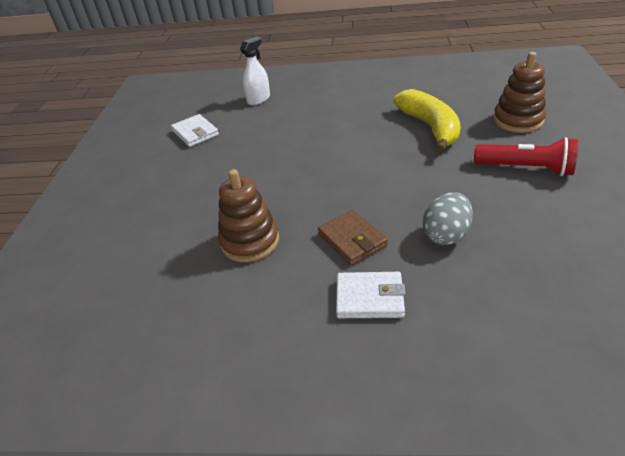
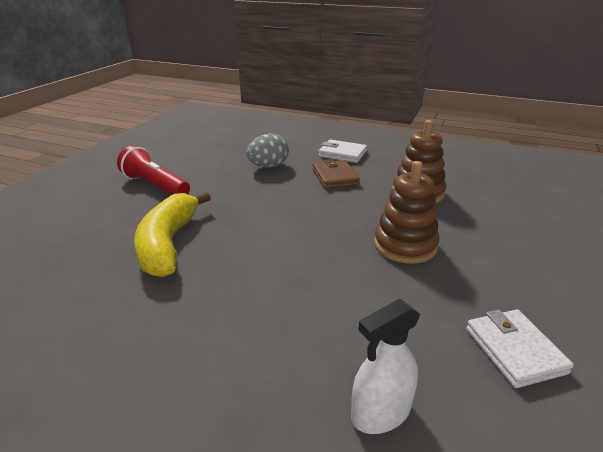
camera: 165 degrees left, 10 degrees down
brown stacking toy [493,52,546,133] -> brown stacking toy moved to [374,161,440,264]

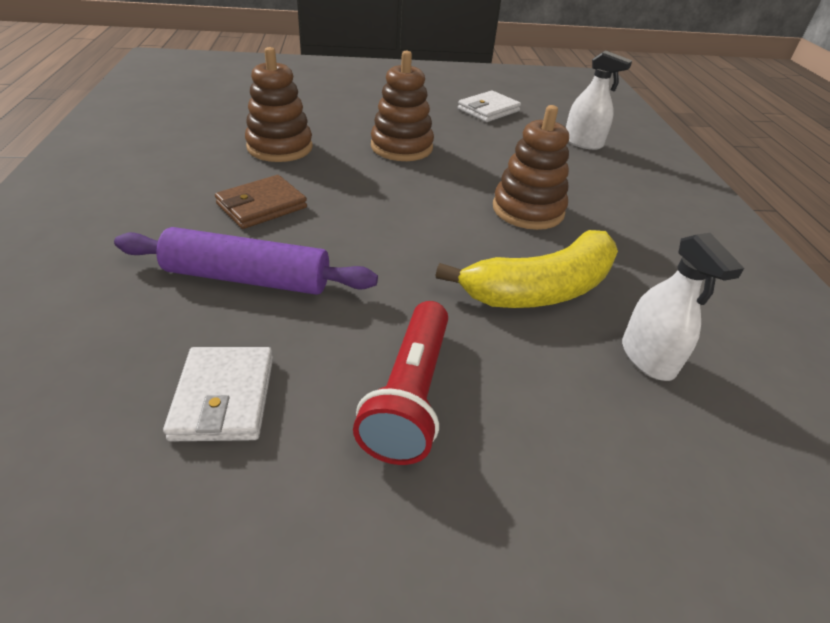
camera: 120 degrees left, 10 degrees up
grey egg [246,133,289,168] -> purple rolling pin [114,227,378,295]
white wallet [318,139,367,163] -> white wallet moved to [163,347,273,442]
none -> brown stacking toy [493,105,569,230]
none -> white spray bottle [622,233,744,381]

